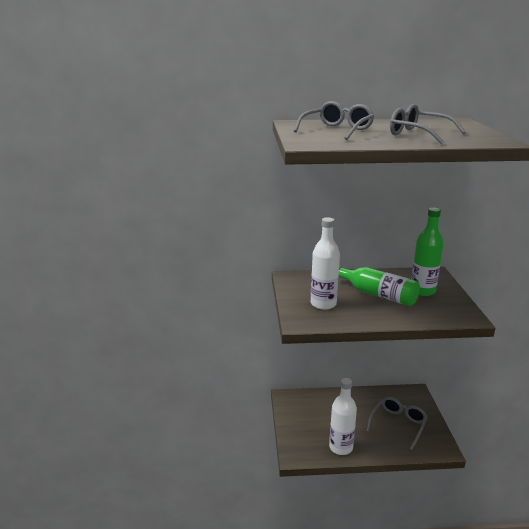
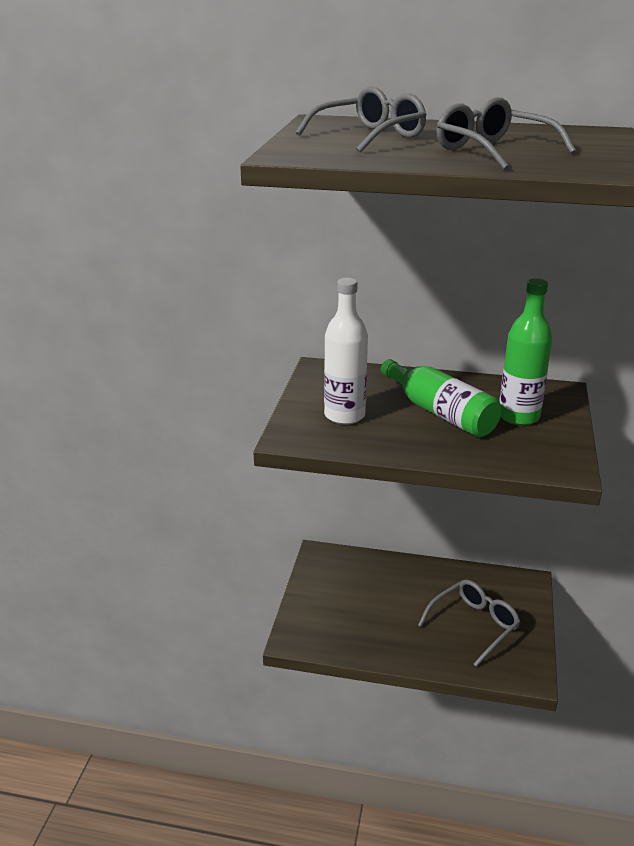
camera: 15 degrees right, 5 degrees up
white bottle [329,378,357,455] -> none

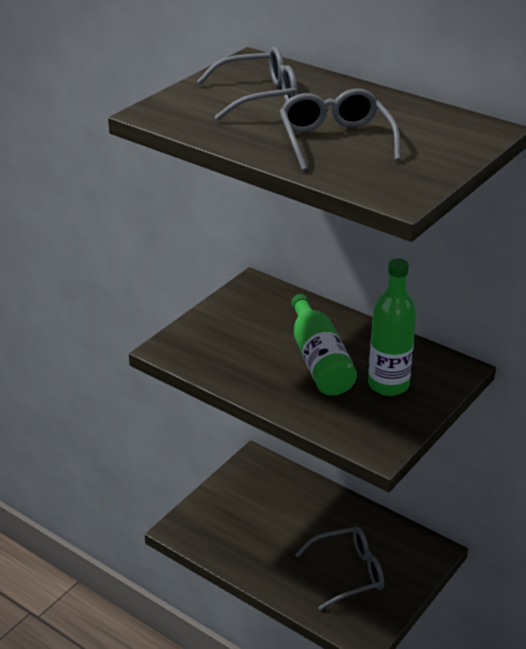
camera: 25 degrees right, 5 degrees up
white bottle [324,278,368,425] -> none

